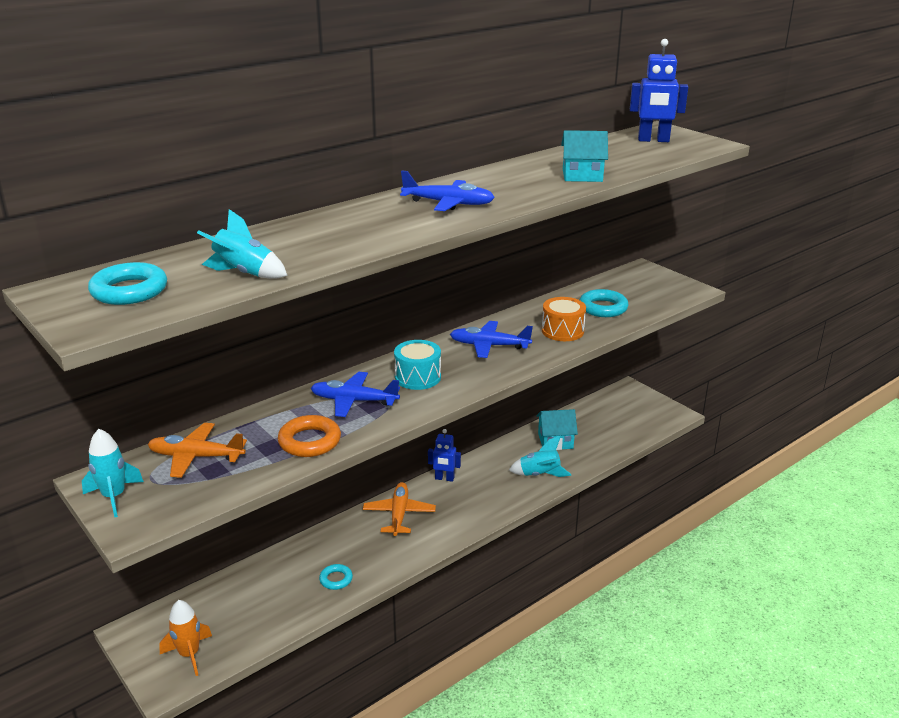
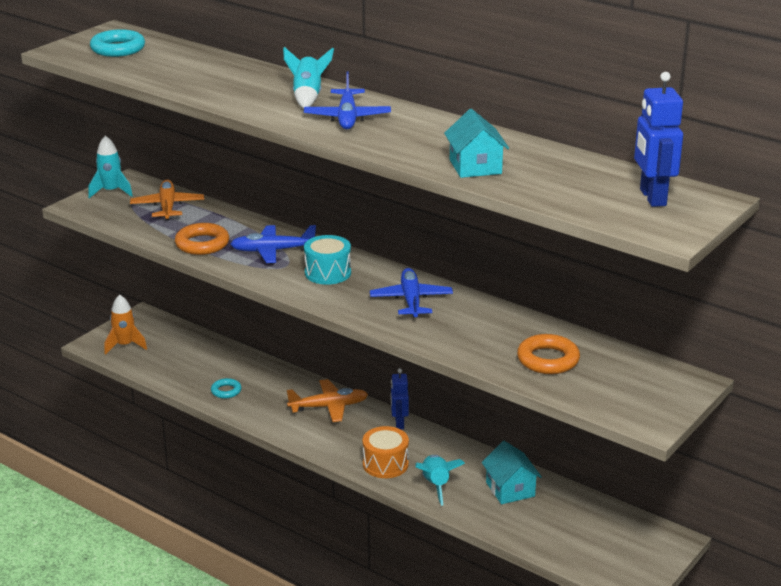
camera: 75 degrees right, 0 degrees up
turquoise rocket [197,209,288,279] -> turquoise rocket moved to [283,47,334,108]
blue plane [311,372,400,417] -> blue plane turned 90 degrees counterclockwise [230,225,316,263]
orange drum [542,297,586,341] -> orange drum moved to [363,426,409,478]
turquoise ring [580,289,628,317] -> orange ring [517,334,580,374]

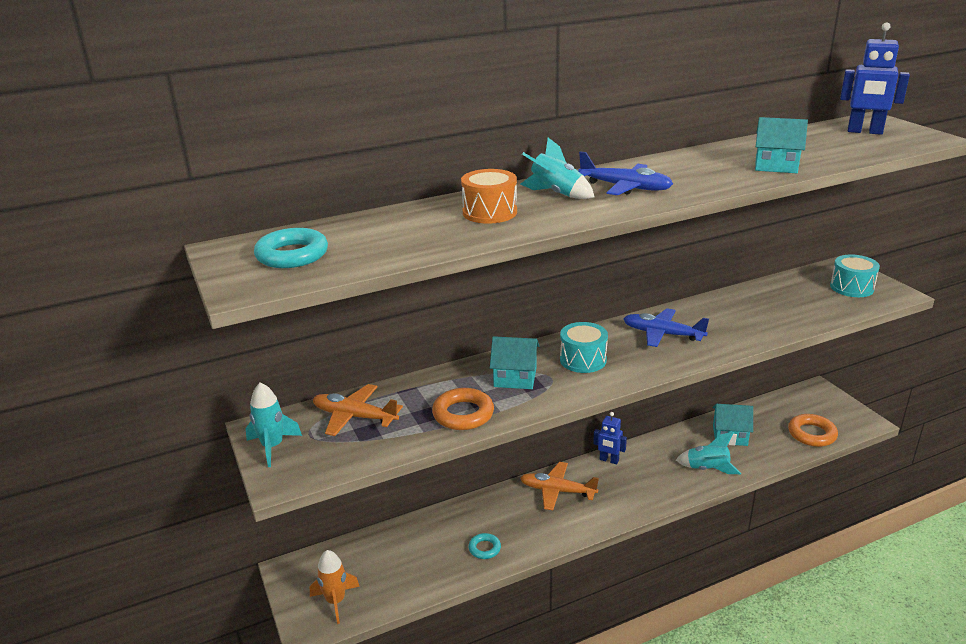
camera: 60 degrees left, 0 degrees up
blue plane [230,225,316,263] -> turquoise house [490,336,539,389]
orange plane [287,379,368,422] -> orange plane turned 90 degrees counterclockwise [520,462,599,510]
orange drum [363,426,409,478] -> orange drum moved to [461,169,517,224]
orange ring [517,334,580,374] -> orange ring moved to [788,414,838,447]
none -> turquoise drum [830,255,880,297]

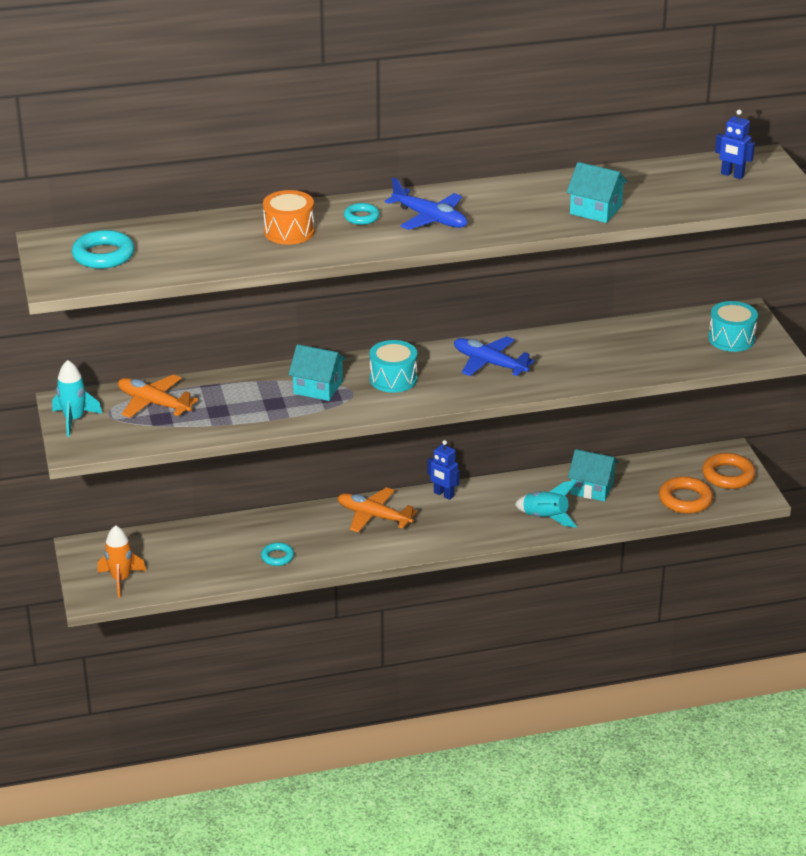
camera: 10 degrees right, 5 degrees up
orange ring [432,388,494,430] -> orange ring moved to [702,453,756,489]
turquoise rocket [521,138,595,199] -> turquoise ring [344,203,380,225]
blue robot [840,23,910,135] -> blue robot [715,110,755,179], size x0.64

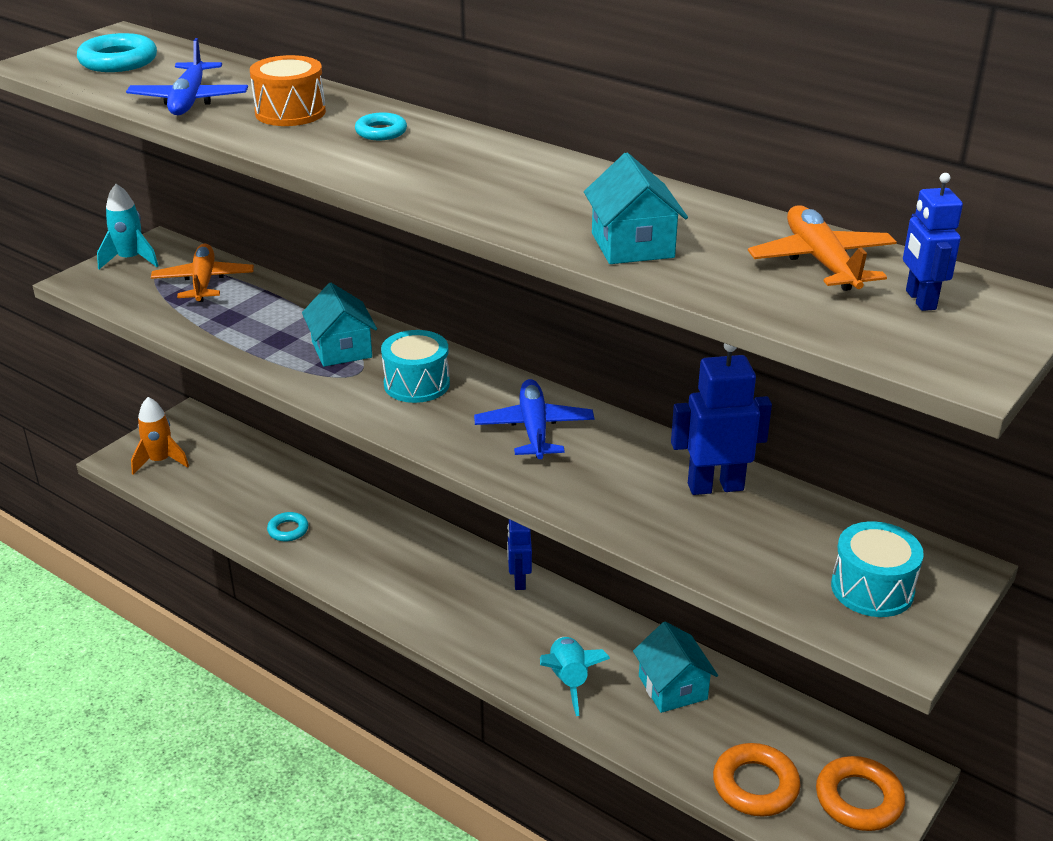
camera: 50 degrees right, 0 degrees up
orange plane [337,487,417,532] -> orange plane moved to [748,205,897,291]
blue plane [384,177,467,230] -> blue plane moved to [126,38,248,115]
none -> blue robot [671,343,772,495]

